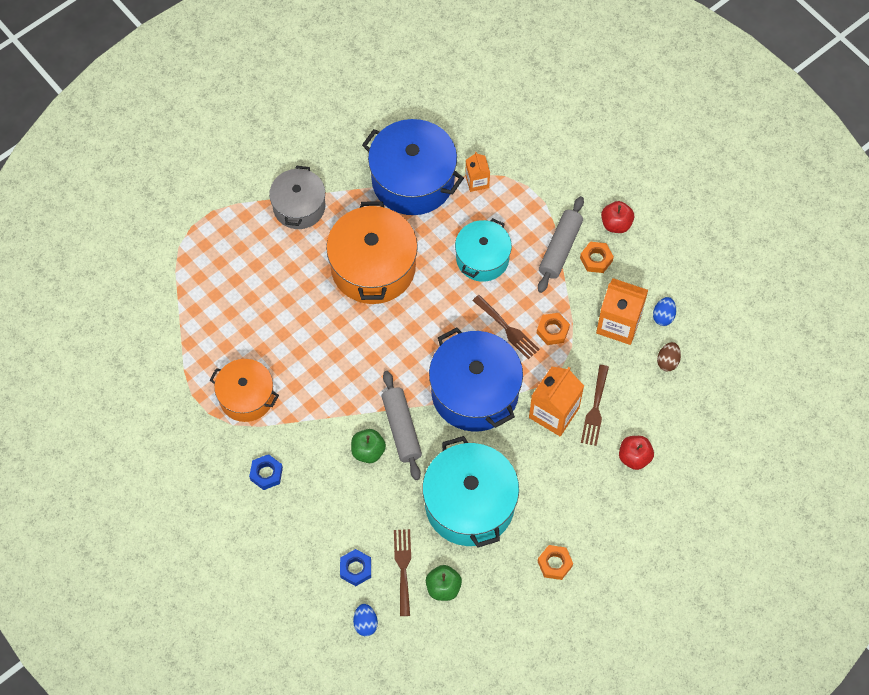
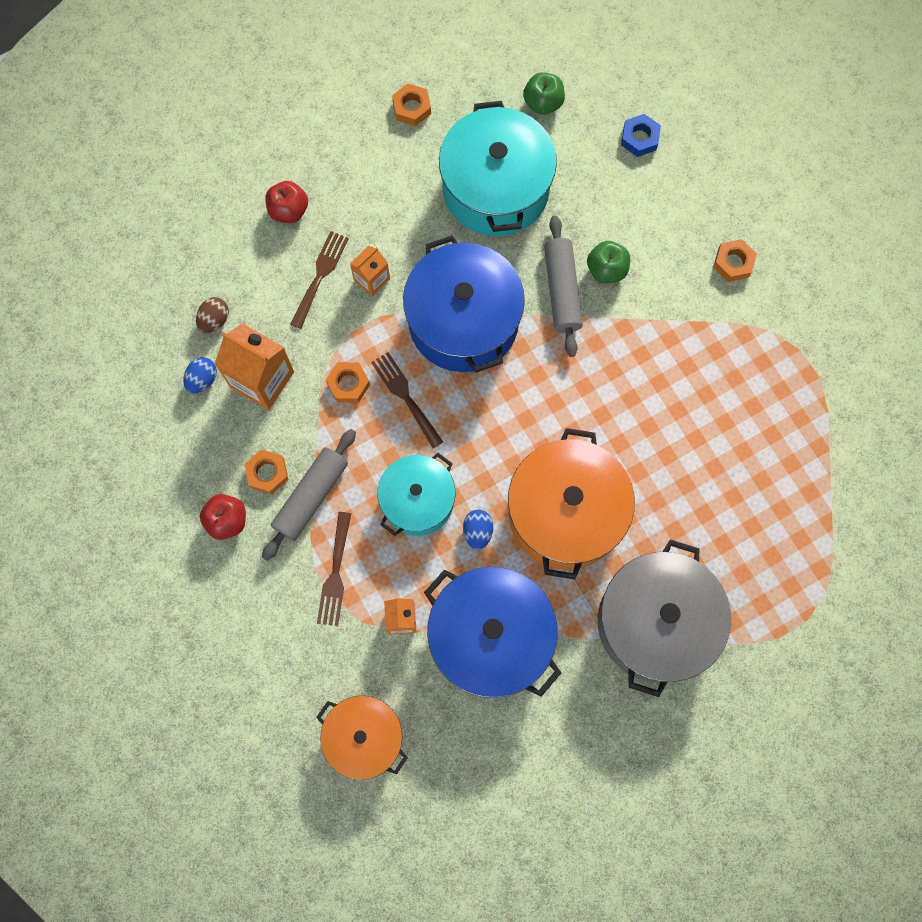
camera: 170 degrees left, 10 degrees up
orange pot [210,359,279,422] -> orange pot moved to [316,695,408,780]
blue nut [249,454,283,490] -> orange nut [713,239,757,282]
grey pot [269,166,326,229] -> grey pot [598,539,731,697], size x1.59
blue egg [353,604,378,636] -> blue egg moved to [463,509,493,550]
brown fork [394,529,411,616] -> brown fork moved to [317,512,351,626]
orange carton [529,367,584,436] -> orange carton [350,246,390,296], size x0.57

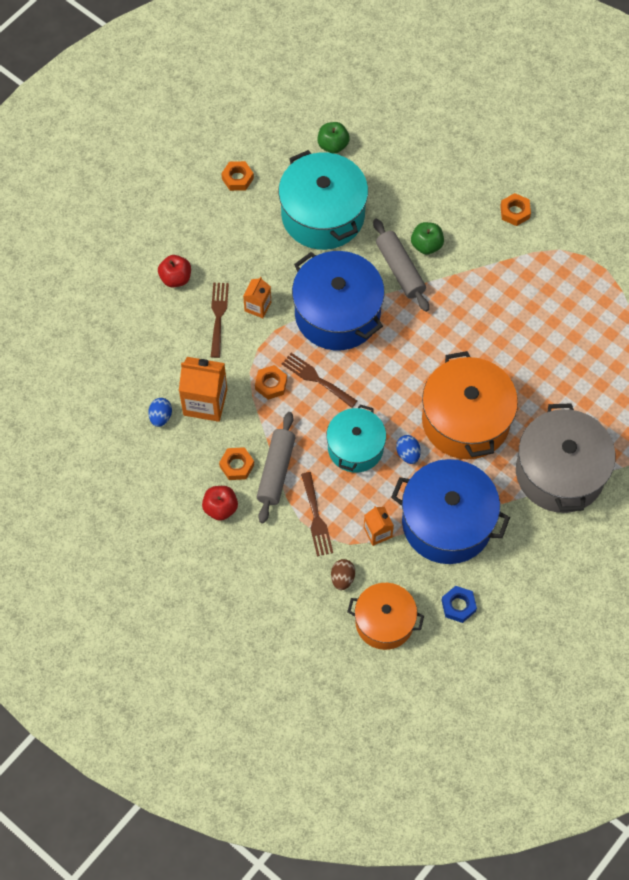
camera: 20 degrees left, 10 degrees down
brown egg [196,297,229,333] -> brown egg moved to [331,559,355,590]
blue nut [621,114,661,157] -> blue nut moved to [441,586,477,623]

